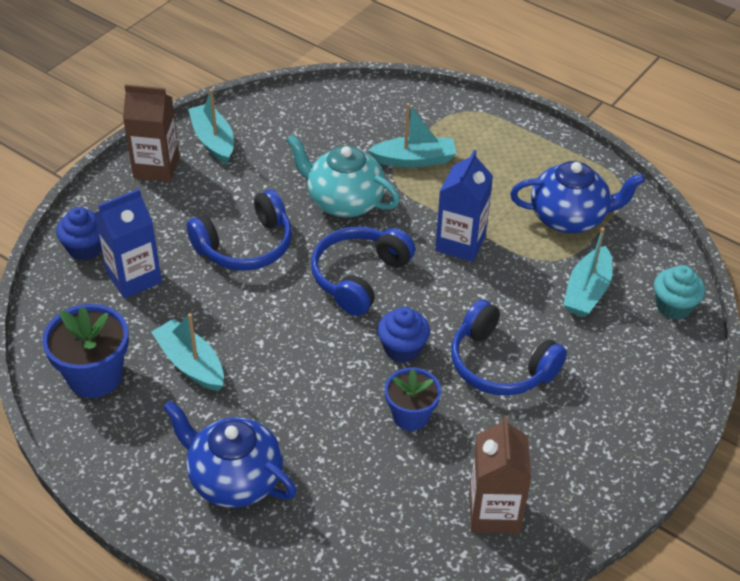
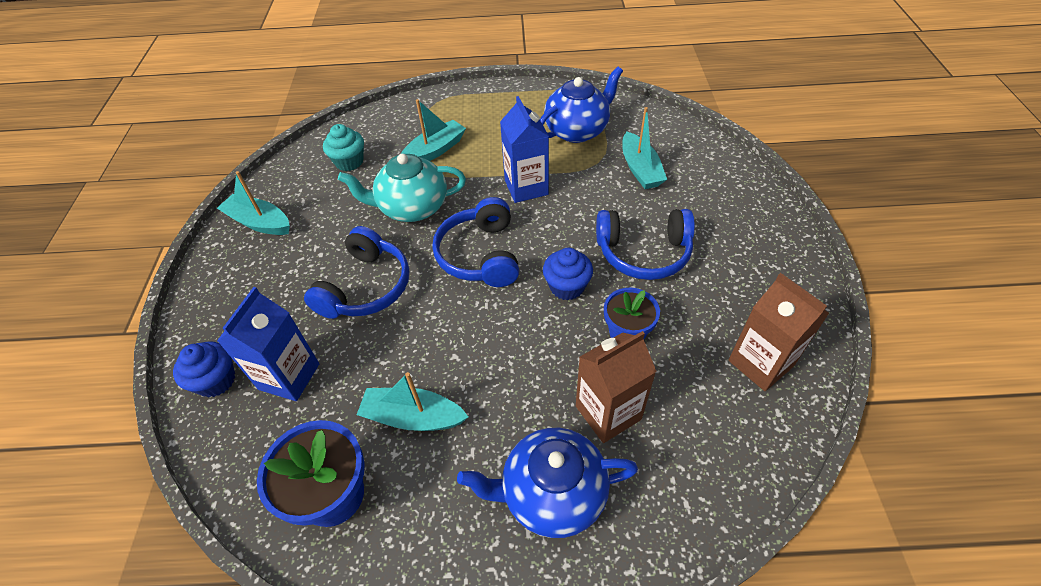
camera: 35 degrees left, 5 degrees up
brown carton [123,84,180,182] -> brown carton moved to [576,331,657,443]
turquoise cupcake [654,265,705,320] -> turquoise cupcake moved to [323,124,364,171]

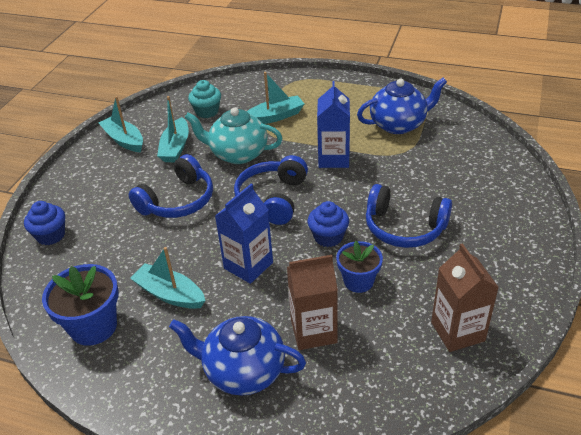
camera: 20 degrees right, 10 degrees down
blue carton [217,287,319,401] -> blue carton moved to [215,184,273,284]
turquoise boat [622,107,667,189] -> turquoise boat moved to [157,96,189,162]

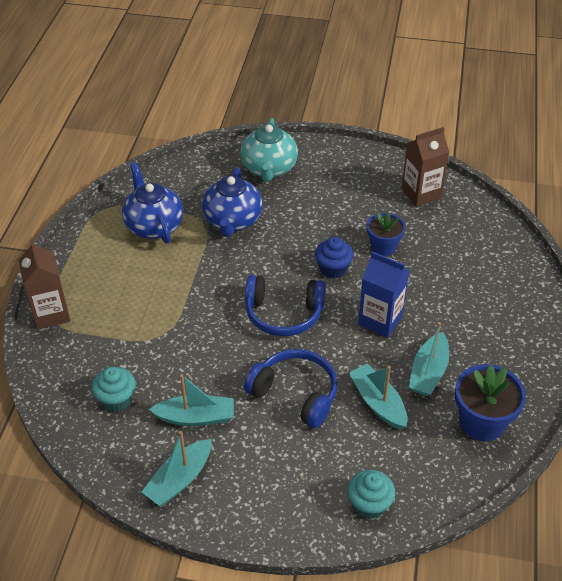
camera: 100 degrees left, 5 degrees up
blue cupcake [24,201,65,245] -> turquoise cupcake [348,470,395,519]
blue teapot [169,316,306,395] -> blue teapot moved to [202,167,262,237]
turquoise teapot [185,108,283,164] -> turquoise teapot moved to [241,118,298,182]
turquoise boat [247,72,305,124] -> turquoise boat moved to [349,364,407,429]
brown carton [287,255,338,350] -> brown carton moved to [19,240,70,329]
blue carton [317,81,350,168] -> none
blue headphones [366,184,452,248] -> none

